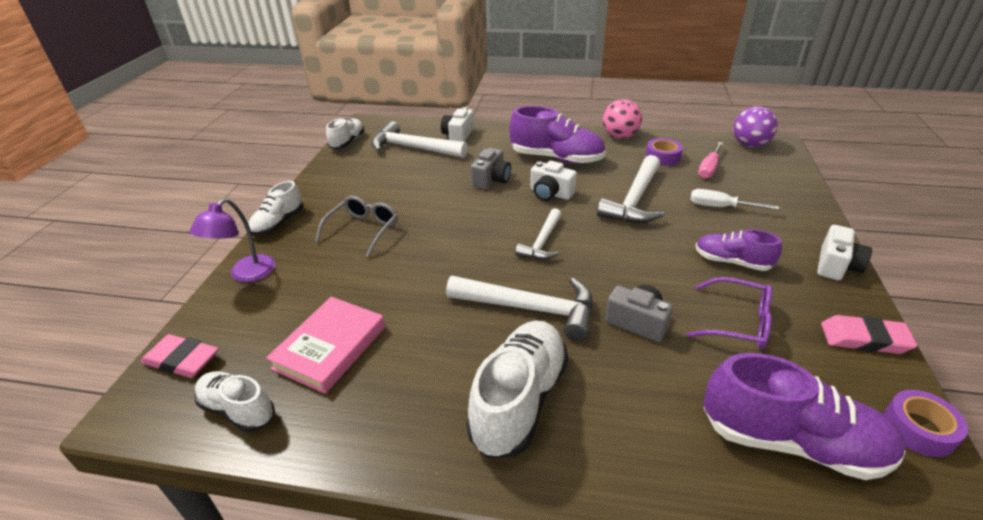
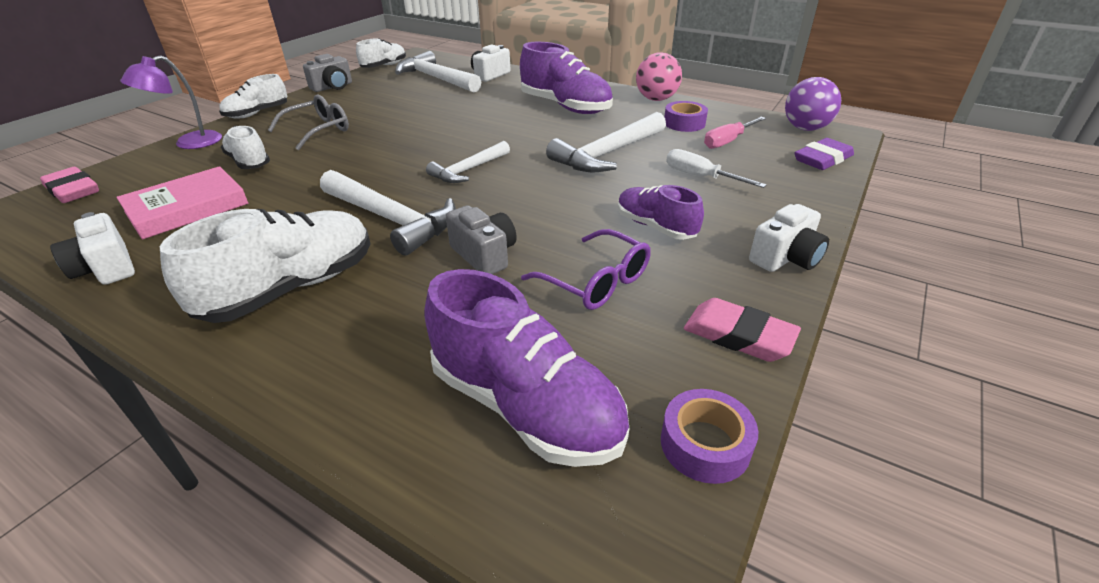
camera: 20 degrees right, 0 degrees up
white shoe [194,371,275,432] -> white shoe moved to [221,126,270,169]
grey camera [471,148,511,189] -> grey camera moved to [303,54,352,92]
white camera [530,161,577,201] -> white camera moved to [50,212,135,285]
none -> purple eraser [794,138,854,170]

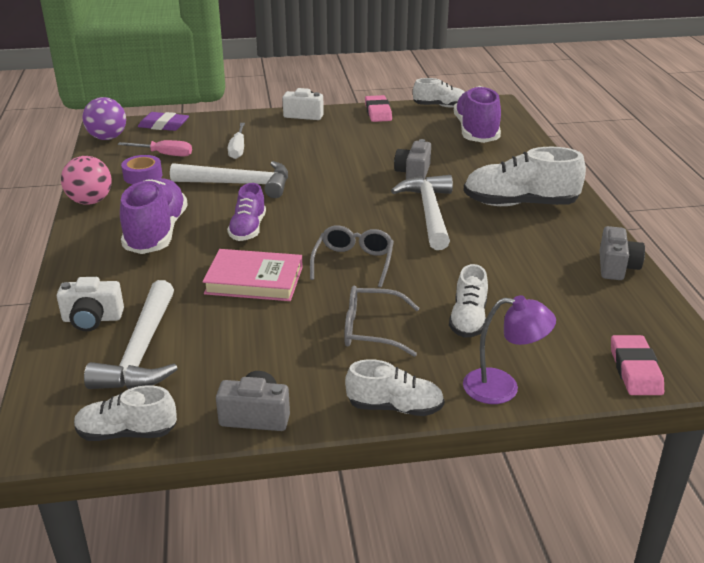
camera: 130 degrees left, 5 degrees down
white camera [50,212,135,285] -> grey camera [600,226,645,280]
pink book [116,166,248,239] -> pink book moved to [202,249,303,301]
white hammer [426,141,510,183] -> none
purple glasses [521,229,651,310] -> none
purple shoe [618,185,704,240] -> purple shoe moved to [227,183,266,241]
purple tape [661,389,758,484] -> white shoe [413,78,465,108]
none -> grey glasses [310,225,394,288]

